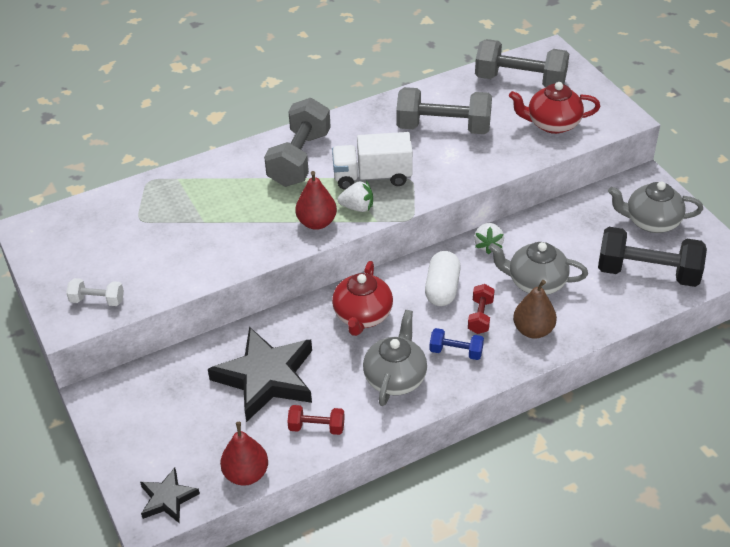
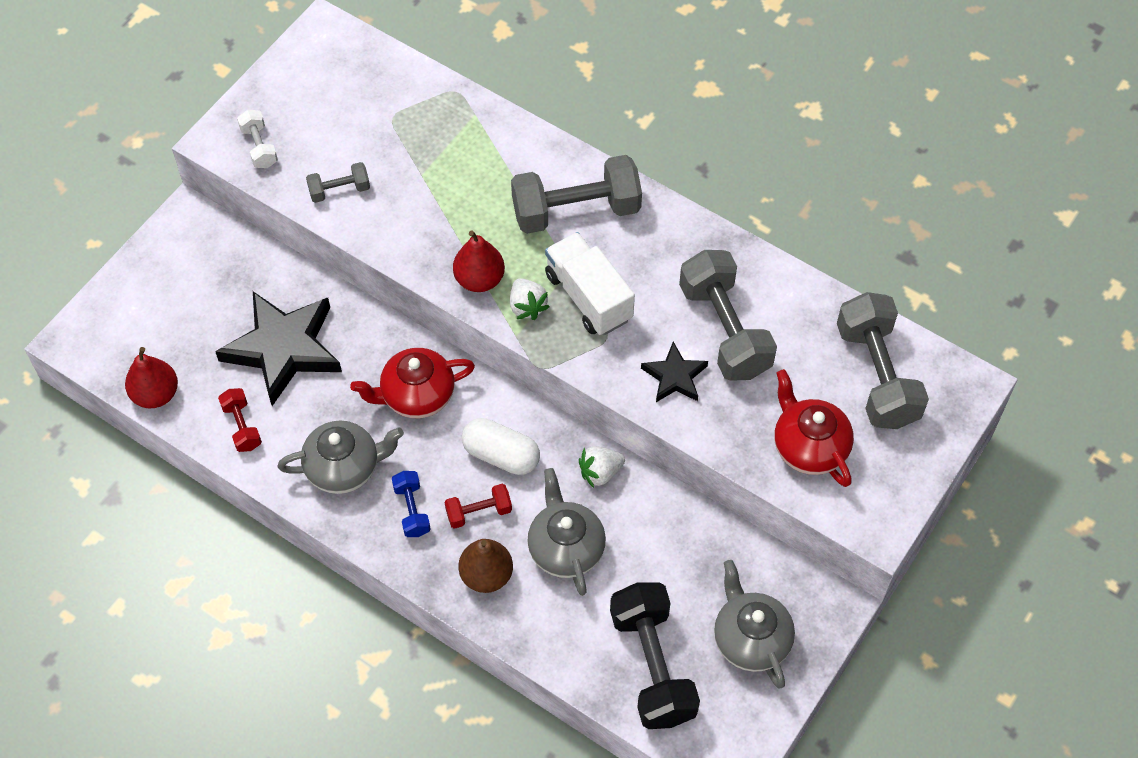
camera: 60 degrees right, 15 degrees up
black star [140,468,200,523] -> black star moved to [641,342,708,402]
white capsule [425,251,461,306] -> white capsule turned 45 degrees clockwise [462,418,540,475]
none -> grey dumbbell [306,162,370,203]

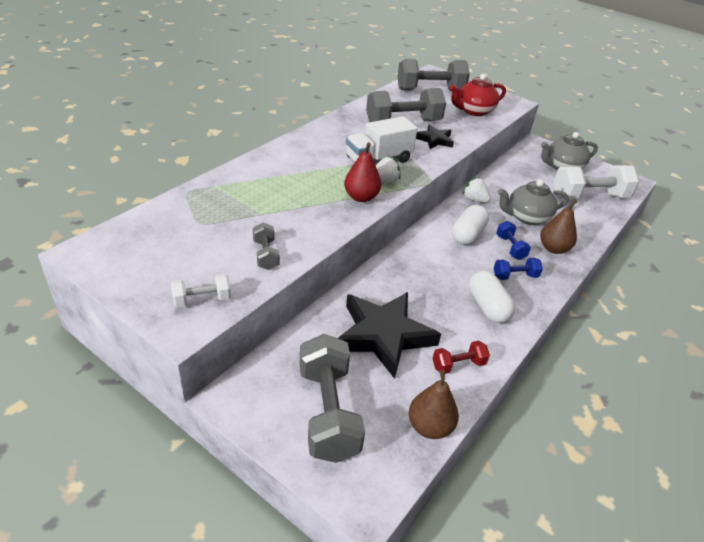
camera: 90 degrees left, 20 degrees down
red pear [125,347,178,408] -> brown pear [409,370,459,439]
grey teapot [278,421,404,494] -> white capsule [469,271,515,323]
red teapot [350,348,475,418] -> none
red dumbbell [445,484,512,529] -> blue dumbbell [496,221,531,260]
grey dumbbell [511,155,642,234] -> grey dumbbell moved to [300,334,365,463]
white strawberry [579,446,625,488] -> white strawberry turned 150 degrees clockwise [463,177,491,203]
black dumbbell [610,582,700,729] -> white dumbbell [553,165,639,200]

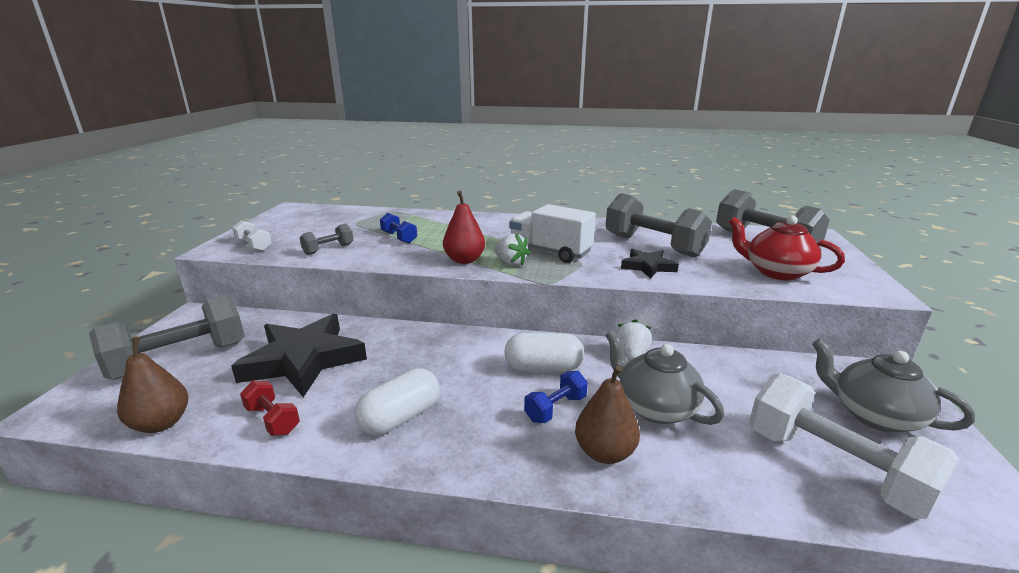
camera: 65 degrees right, 15 degrees down
blue dumbbell [494,258,543,280] -> blue dumbbell moved to [380,213,417,244]

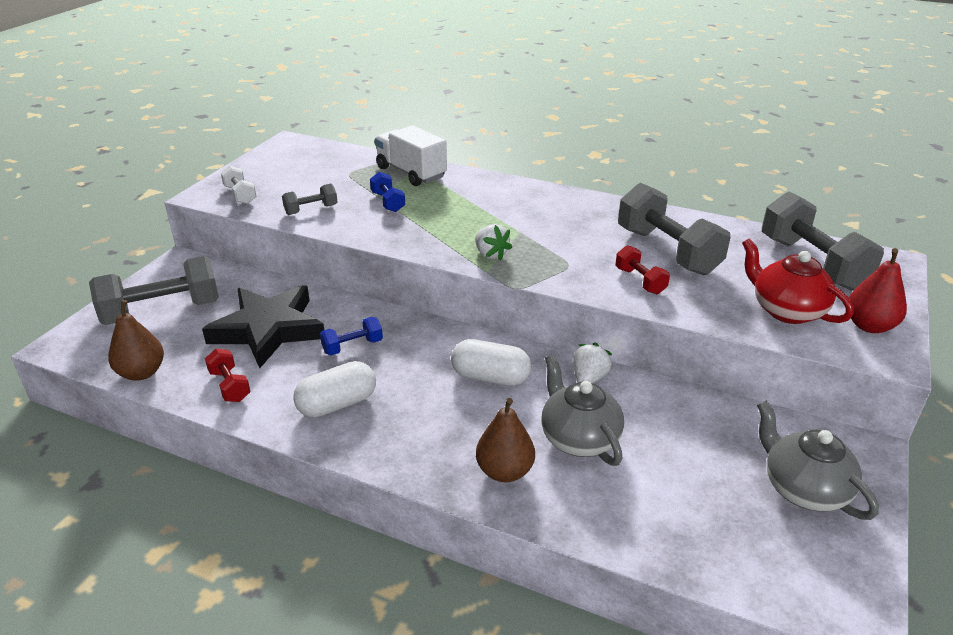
camera: 15 degrees right, 10 degrees up
red pear [443,191,485,264] -> red pear moved to [849,248,907,333]
white truck [509,204,596,263] -> white truck moved to [375,125,447,186]
blue dumbbell [524,371,588,423] -> blue dumbbell moved to [320,317,383,355]
black star [621,249,679,279] -> red dumbbell [615,245,670,294]
white dumbbell [749,373,959,519] -> none

